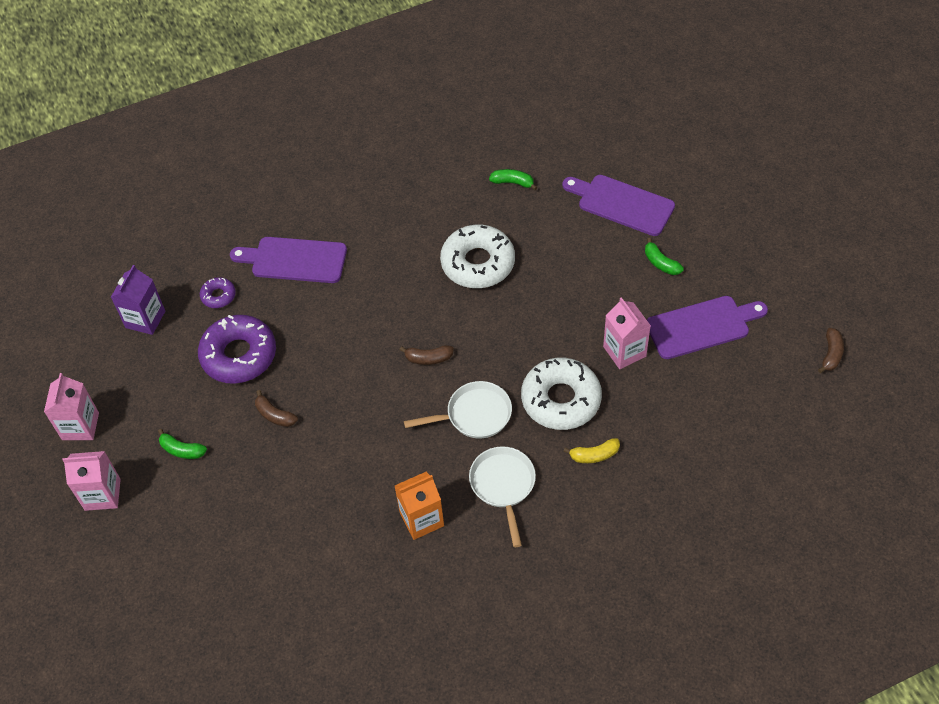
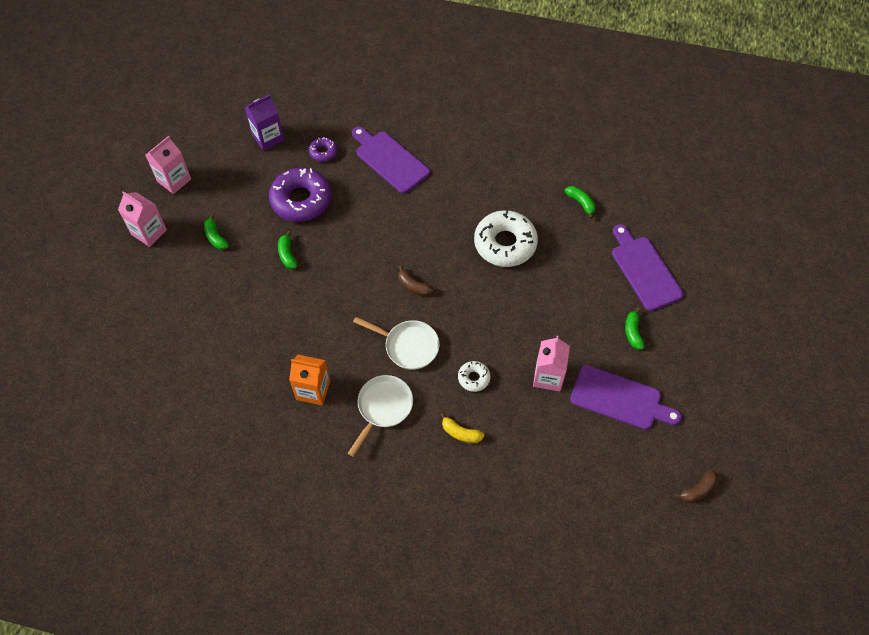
camera: 35 degrees right, 5 degrees up
brown banana [255,390,298,427] -> green banana [278,231,298,269]
white donut [521,358,602,430] -> white donut [458,361,490,392], size x0.48

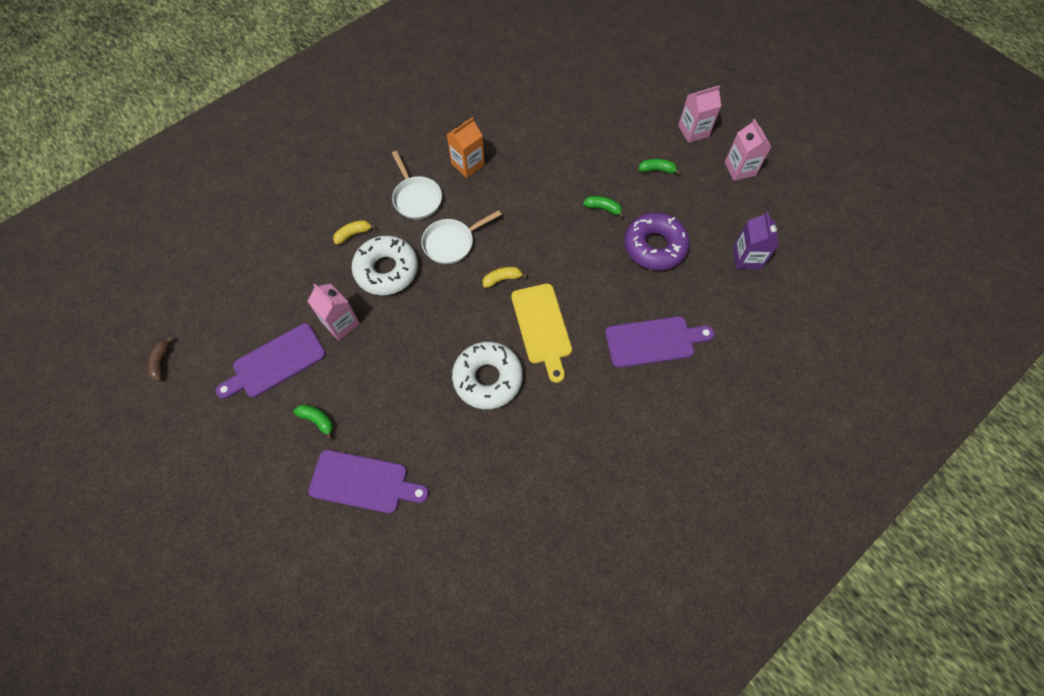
camera: 125 degrees right, 5 degrees up
purple donut [309,137,337,162] -> none
brown banana [398,265,434,296] -> yellow banana [483,267,527,288]
white donut [458,361,490,392] -> white donut [352,236,418,295], size x2.10
green banana [565,186,595,219] -> none
none -> yellow cutting board [511,284,572,383]

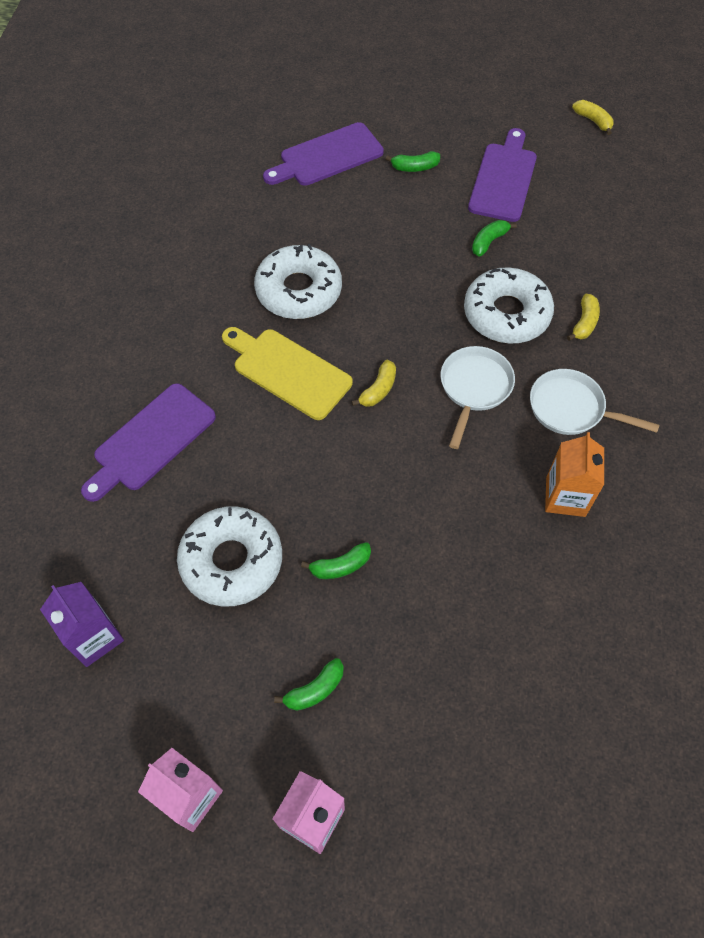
camera: 140 degrees right, 5 degrees down
brown banana [147,337,173,382] -> yellow banana [572,100,614,135]
pink carton [307,284,360,340] -> green banana [472,220,517,257]
purple donut [624,212,690,270] -> white donut [177,506,282,606]

